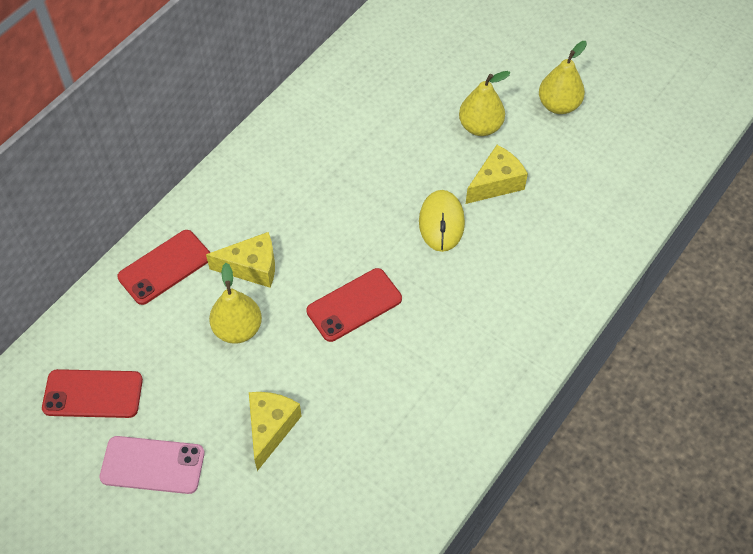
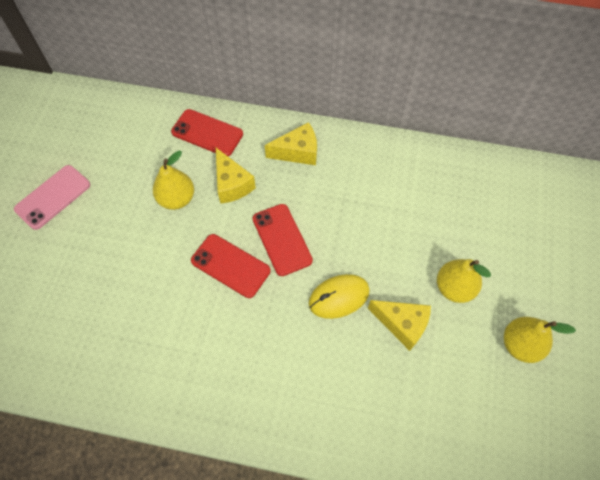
camera: 65 degrees right, 5 degrees up
red phone [42,369,143,418] -> red phone moved to [253,204,313,276]
pink phone [100,436,205,494] -> pink phone turned 60 degrees clockwise [14,165,90,230]
yellow cheese [249,392,302,471] -> yellow cheese moved to [265,122,317,165]

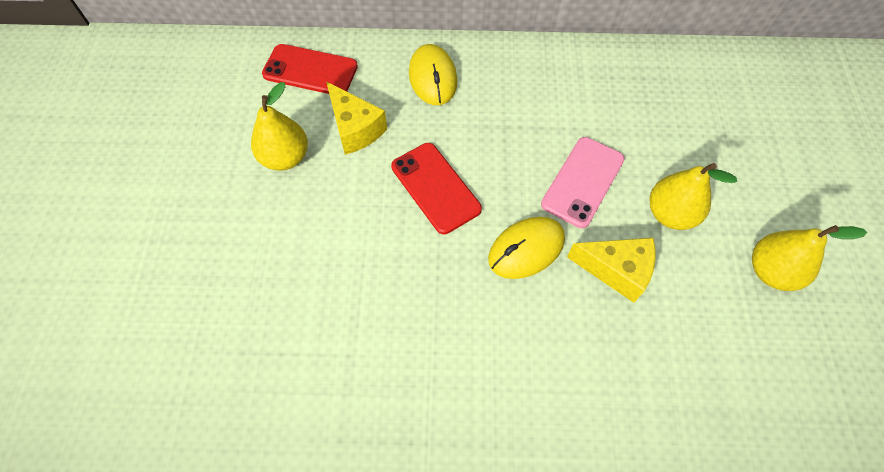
camera: 10 degrees left, 0 degrees up
pink phone [14,165,90,230] -> pink phone moved to [541,137,624,228]
red phone [191,234,270,298] -> none
yellow cheese [265,122,317,165] -> yellow mouse [409,44,457,105]

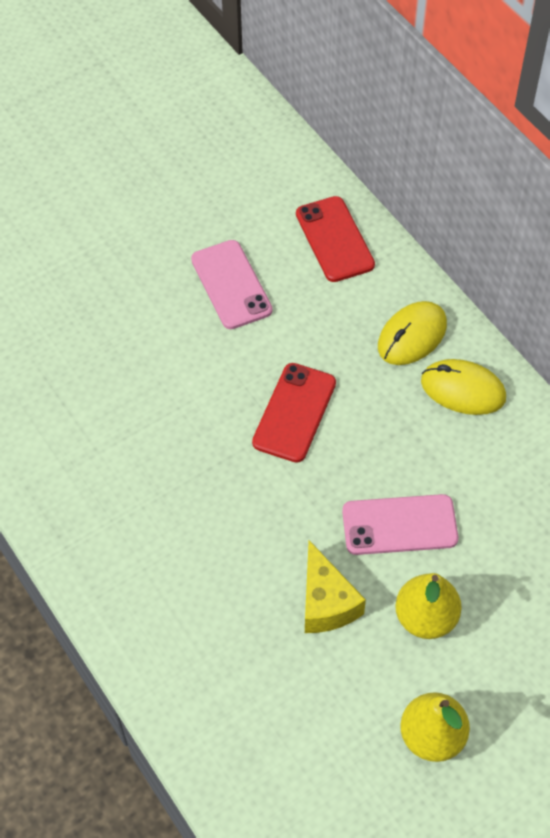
camera: 55 degrees right, 5 degrees down
yellow pear [251,82,308,171] -> pink phone [191,240,273,329]
yellow cheese [326,82,387,155] -> none
yellow mouse [488,217,565,279] -> yellow mouse moved to [421,359,506,415]

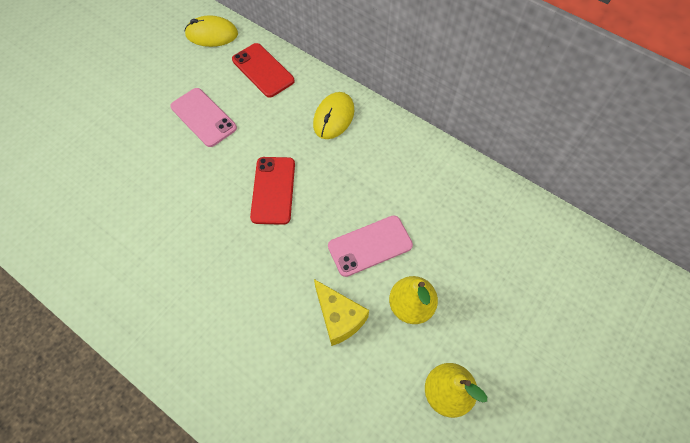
camera: 20 degrees left, 5 degrees up
yellow mouse [421,359,506,415] -> yellow mouse moved to [185,15,238,47]

